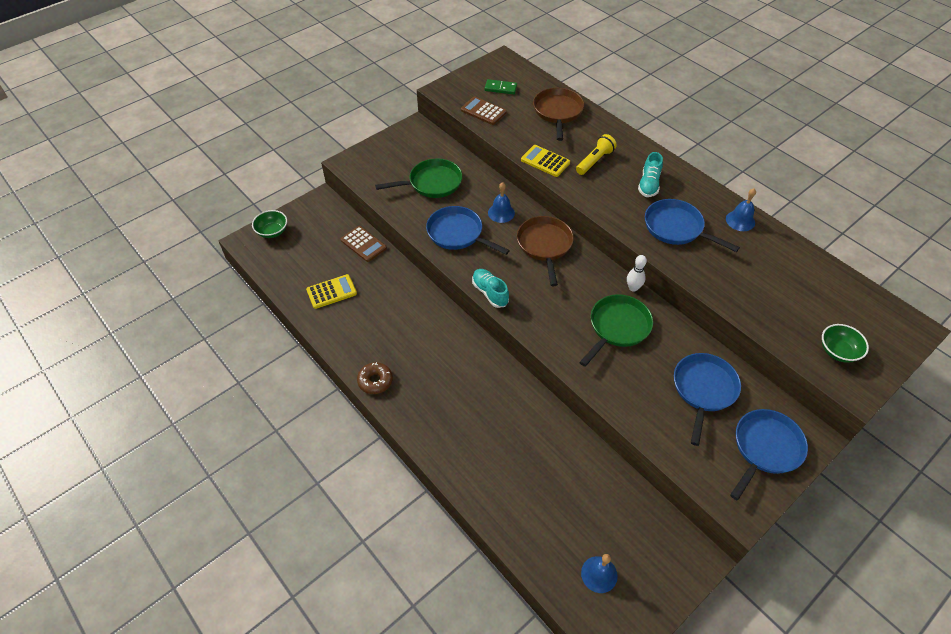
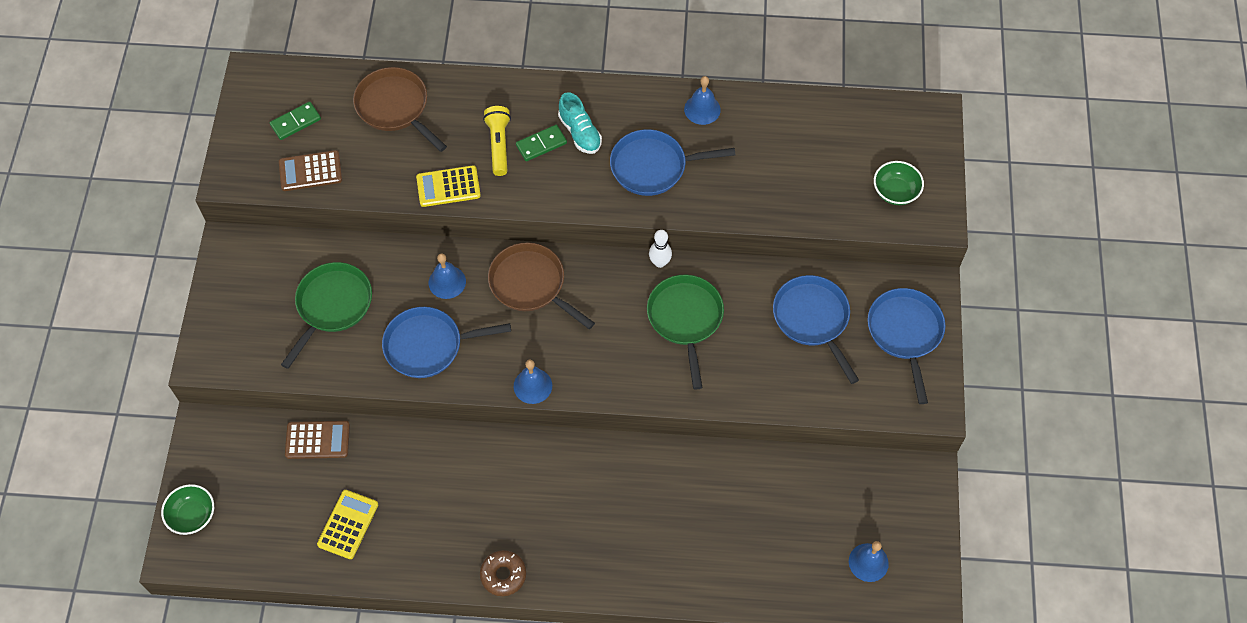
camera: 45 degrees left, 10 degrees up
turquoise shoe [472,269,509,308] -> blue bell [514,360,552,404]
none -> green domino [516,125,567,161]

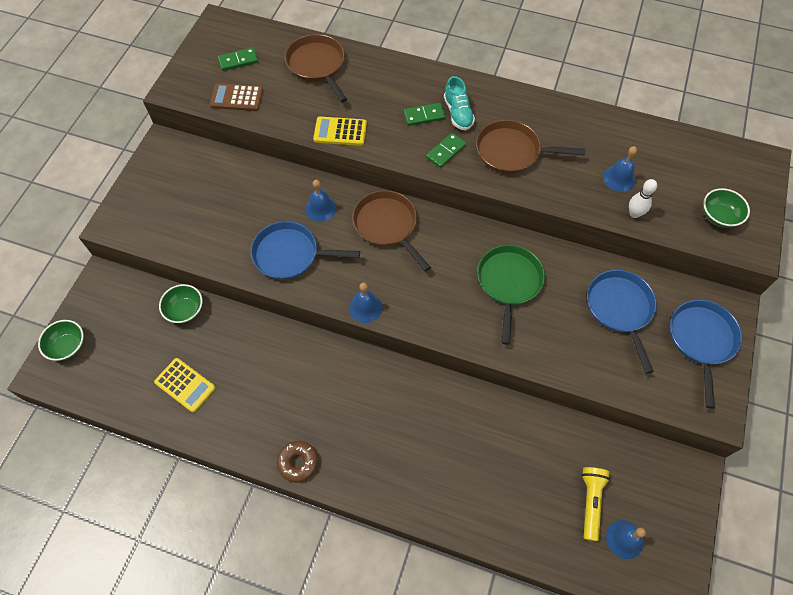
camera: 15 degrees right, 0 degrees up
green pan [281,262,372,369] -> none
brown calculator [285,421,350,459] -> green bowl [159,284,202,323]
yellow calculator [317,490,378,559] -> yellow calculator turned 90 degrees clockwise [154,358,216,413]
yellow flashlight [483,106,511,176] -> yellow flashlight moved to [581,467,610,541]
blue pan [610,129,735,196] -> brown pan [476,120,585,174]
white bowling pin [649,230,672,268] -> white bowling pin moved to [629,179,657,218]
blue bell [684,76,721,125] -> blue bell moved to [603,146,637,192]
none -> green domino [426,133,467,168]

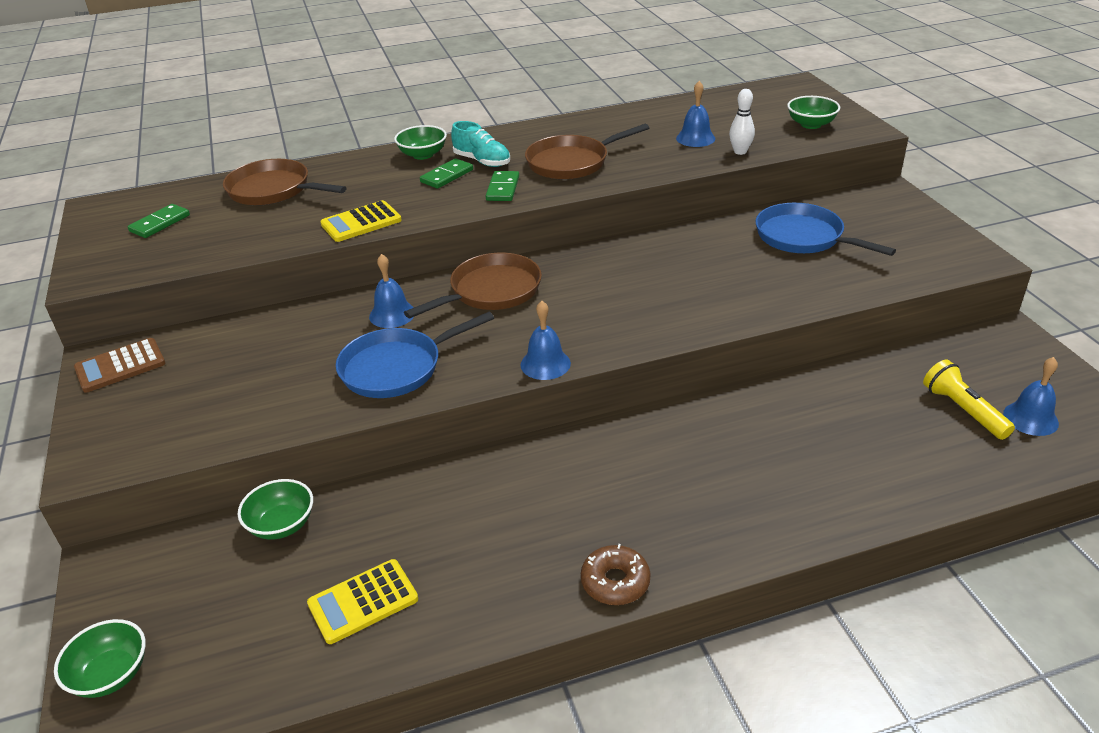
camera: 35 degrees left, 25 degrees down
yellow calculator [154,358,216,413] -> yellow calculator turned 150 degrees clockwise [307,559,418,644]
brown calculator [210,83,263,111] -> brown calculator moved to [74,338,165,393]
brown pan [352,190,431,271] -> brown pan turned 120 degrees clockwise [404,253,542,318]
green pan [477,245,545,345] -> none
blue pan [670,299,742,409] -> none
none -> green bowl [394,125,447,160]

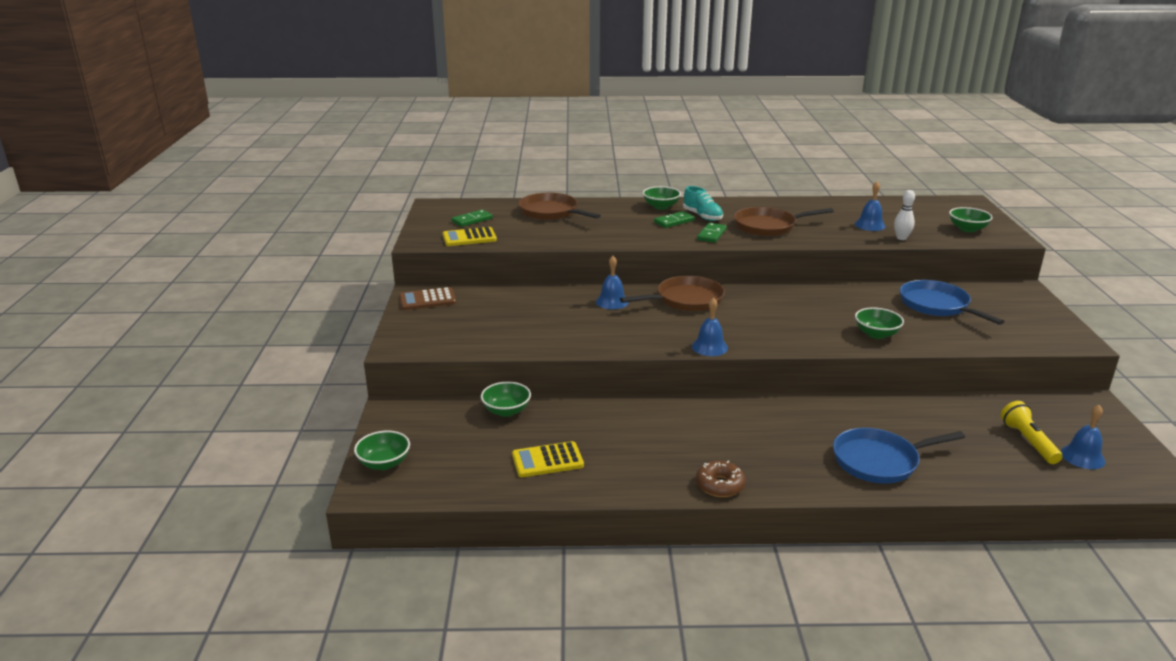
camera: 15 degrees right, 10 degrees down
yellow calculator [320,200,402,242] -> yellow calculator moved to [443,227,497,246]
blue pan [336,312,494,398] -> blue pan moved to [833,428,965,484]
none -> green bowl [855,307,904,339]

